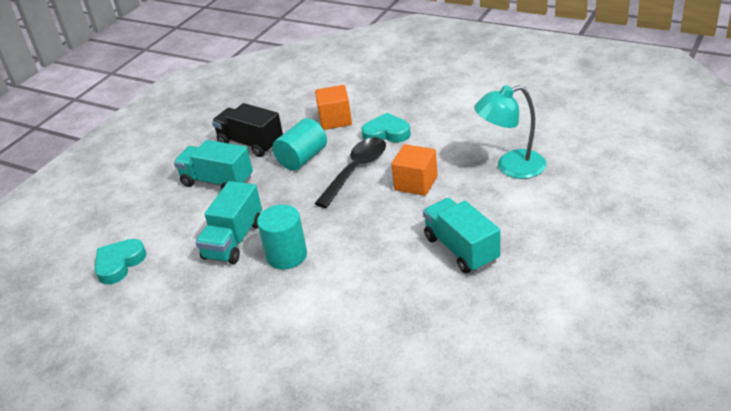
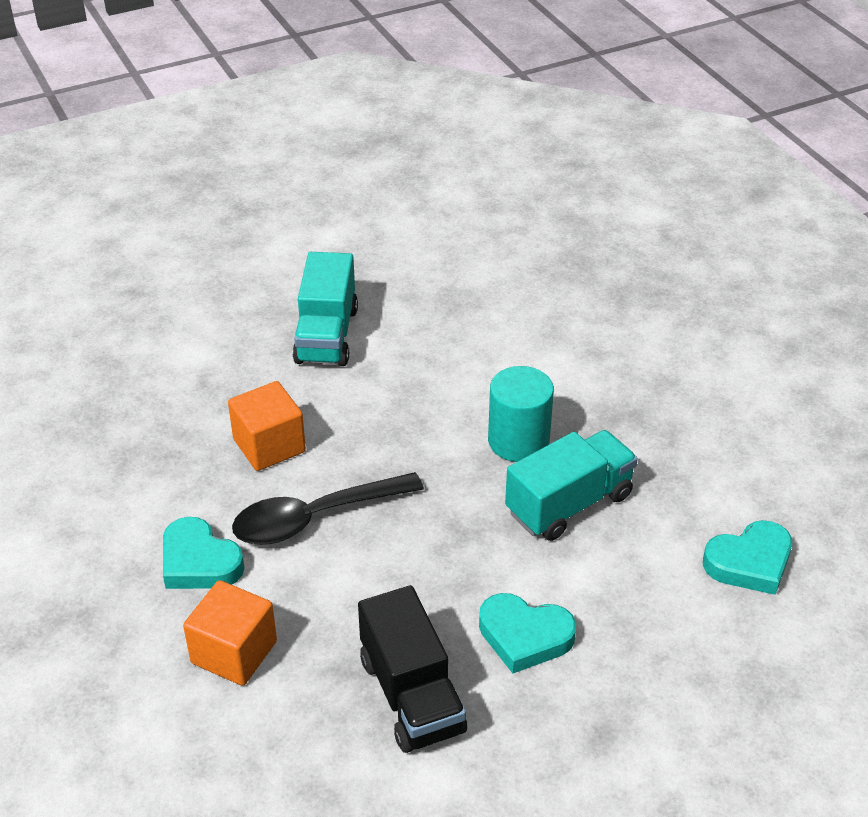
camera: 150 degrees left, 5 degrees up
turquoise truck [174,140,253,189] -> turquoise heart [479,593,576,673]
turquoise cylinder [272,118,327,171] -> none
turquoise lamp [474,85,546,179] -> none

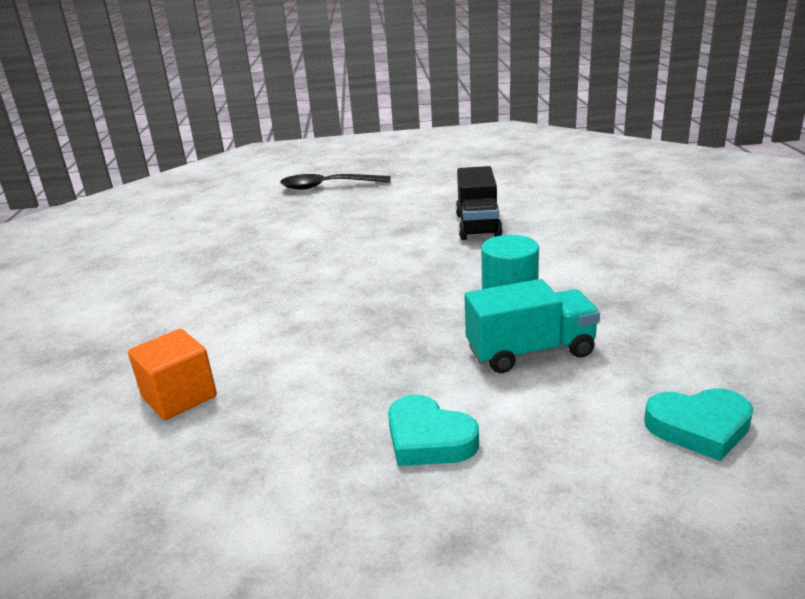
camera: 25 degrees right, 15 degrees down
turquoise heart [163,517,245,589] -> none
orange cube [228,381,306,471] -> none
black spoon [232,472,424,545] -> black spoon moved to [280,174,391,190]
turquoise truck [293,252,358,366] -> none
black truck [358,585,467,753] -> black truck moved to [456,166,503,240]

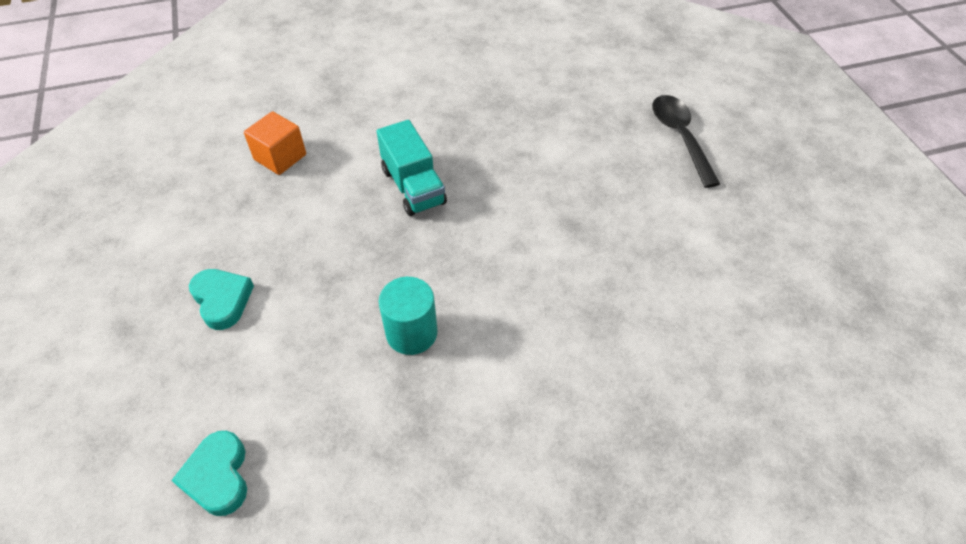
camera: 75 degrees right, 25 degrees up
turquoise heart [388,395,479,466] -> turquoise heart turned 120 degrees clockwise [189,269,254,330]
black truck [456,166,503,240] -> none
turquoise truck [464,279,600,373] -> turquoise truck moved to [377,120,447,216]

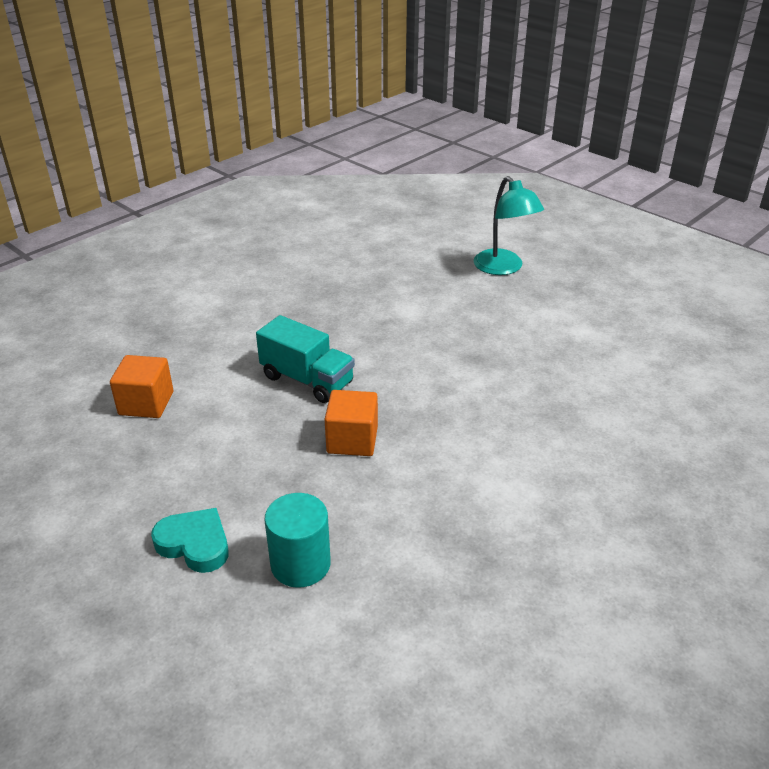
camera: 30 degrees left, 15 degrees down
turquoise heart [171,431,247,516] -> none
turquoise cylinder [378,277,438,355] -> turquoise cylinder moved to [264,493,331,588]
black spoon [652,95,720,188] -> turquoise lamp [474,176,544,275]
none -> orange cube [325,390,378,456]

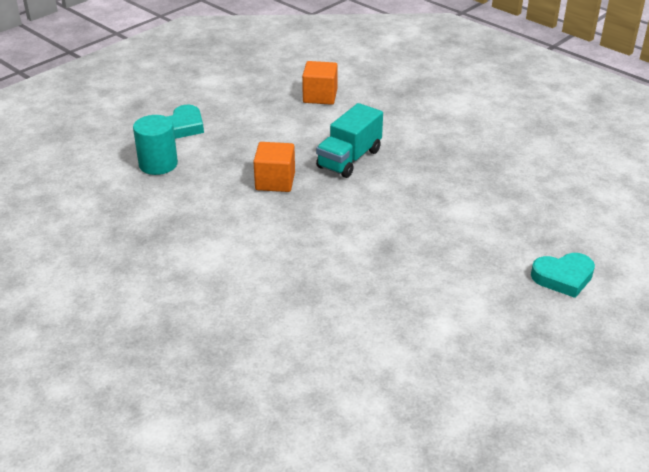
camera: 90 degrees right, 0 degrees up
turquoise lamp [474,176,544,275] -> turquoise heart [531,253,595,298]

